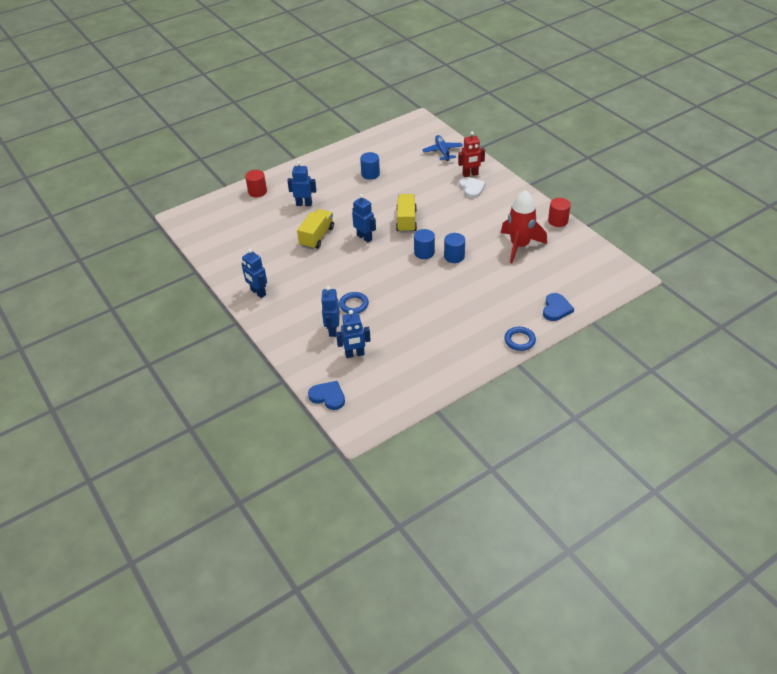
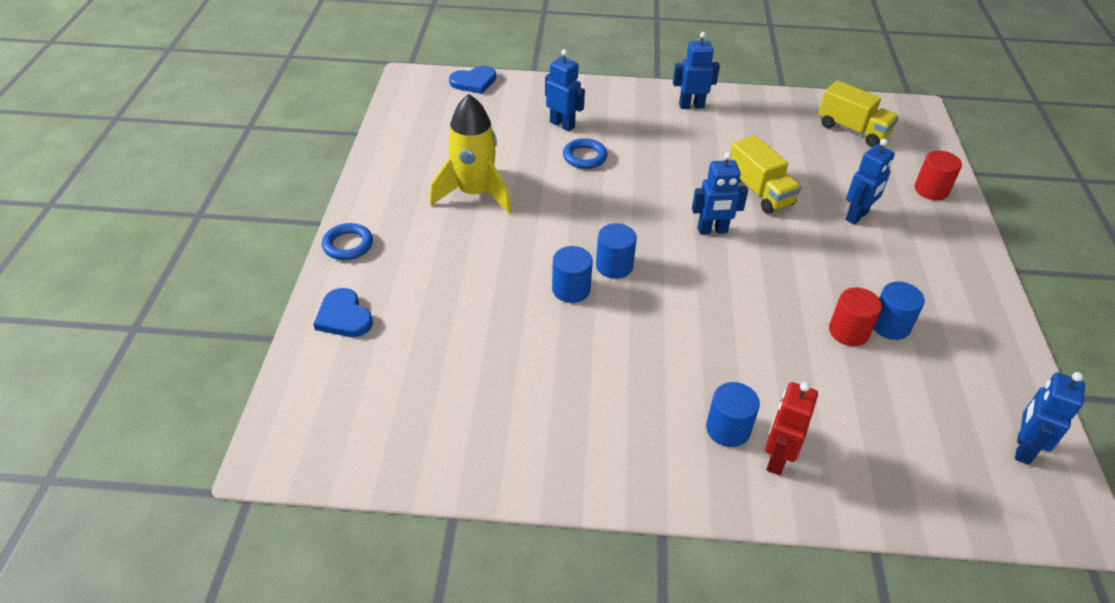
camera: 125 degrees right, 0 degrees up
blue robot [336,310,371,358] -> blue robot moved to [1015,372,1085,465]
yellow truck [396,194,417,233] -> yellow truck moved to [818,80,899,147]
blue plane [422,135,463,161] -> none
white heart [459,177,486,198] -> blue cylinder [706,382,760,447]
red rocket [501,190,547,263] -> none
red cylinder [548,198,571,227] -> red cylinder moved to [829,287,882,346]
none -> yellow rocket [430,94,512,214]

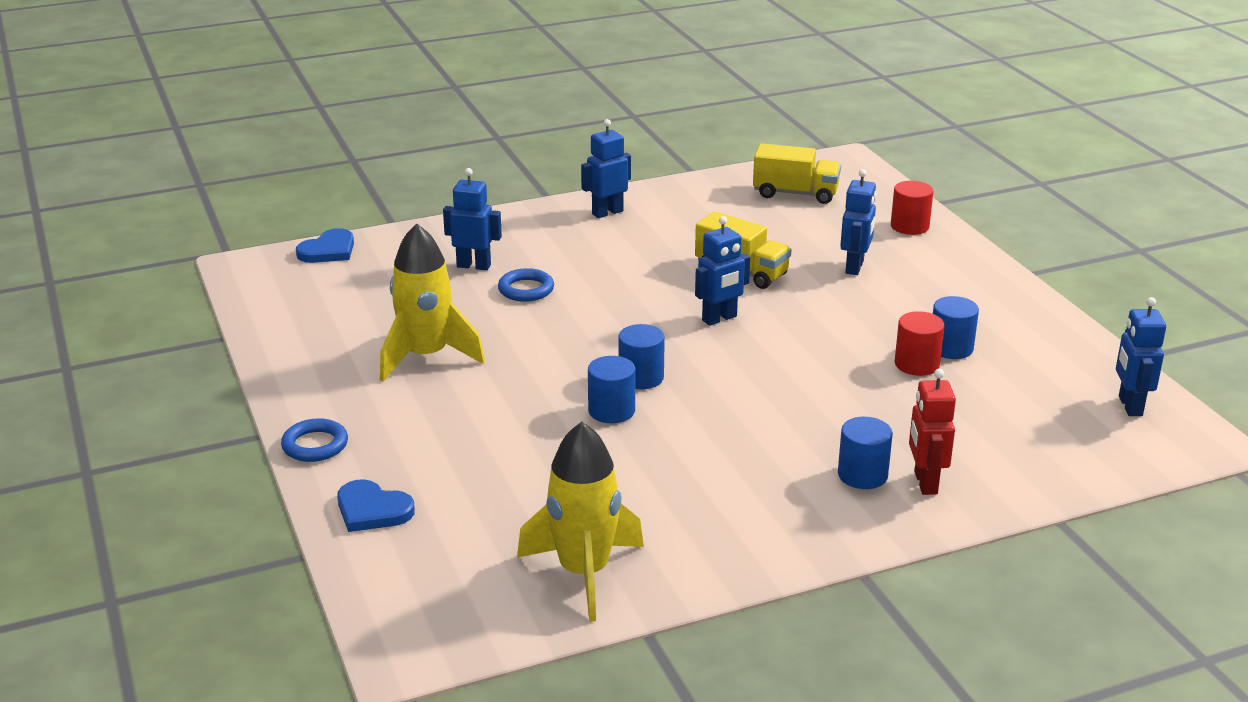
camera: 25 degrees left, 15 degrees down
none -> yellow rocket [517,422,644,622]

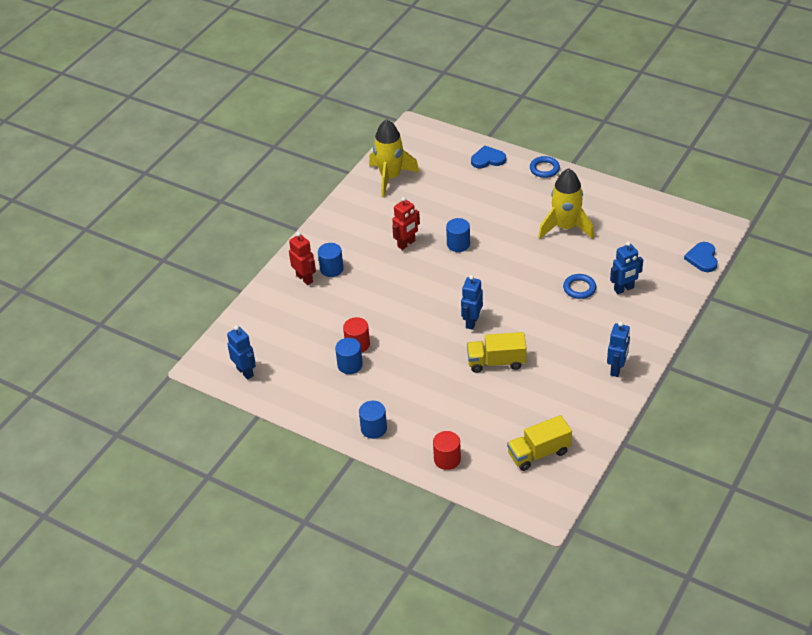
camera: 145 degrees right, 15 degrees up
blue cylinder [618,324,665,389] -> blue cylinder moved to [359,401,387,439]
blue robot [840,169,877,275] -> none
none -> red robot [392,197,420,250]

